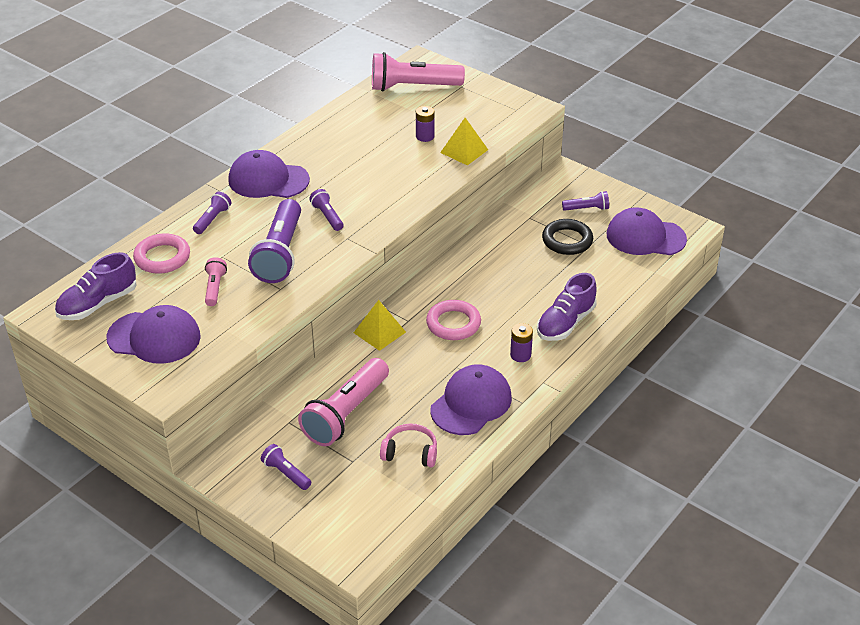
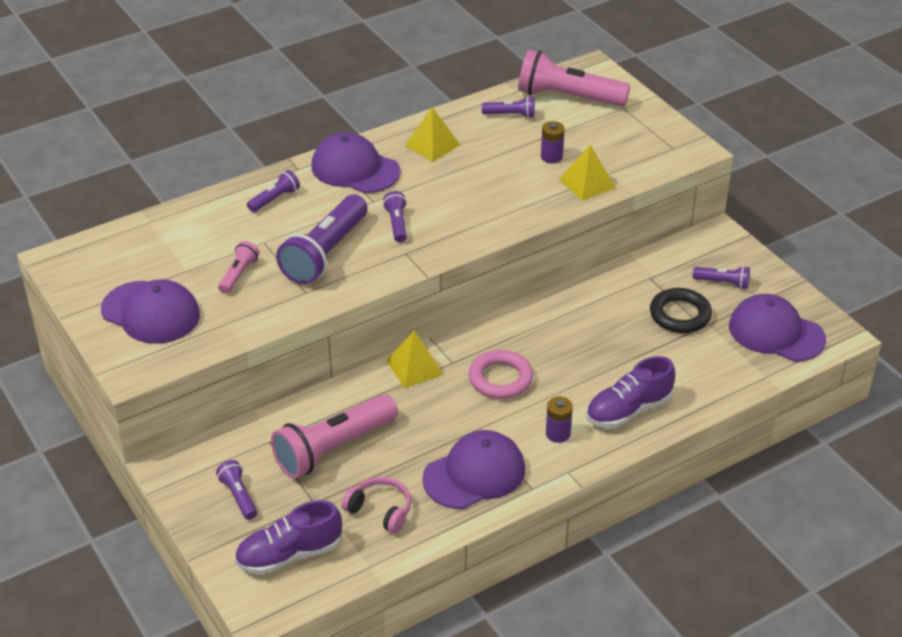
camera: 20 degrees right, 0 degrees up
purple shoe [55,252,137,320] -> purple shoe moved to [235,500,342,575]
pink ring [133,233,190,274] -> none
none -> yellow pyramid [405,107,460,162]
none -> purple flashlight [482,96,535,118]

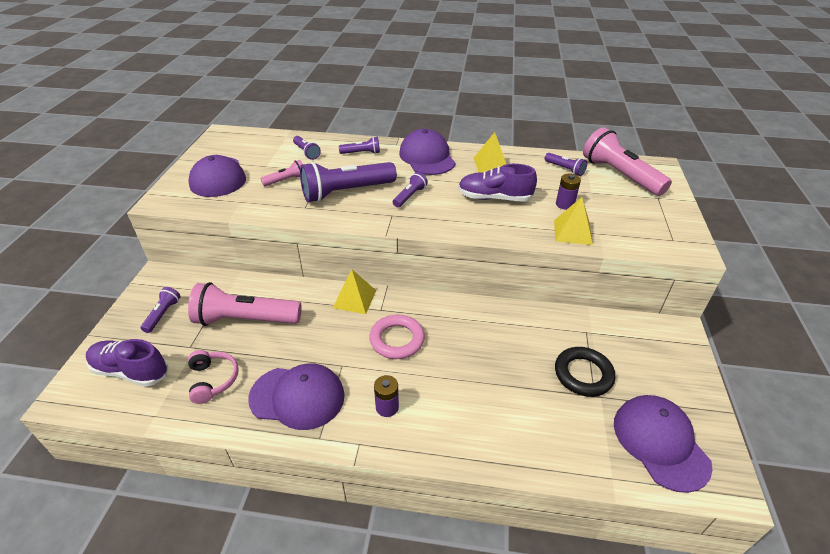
camera: 40 degrees right, 0 degrees up
purple shoe [586,356,675,428] -> purple shoe moved to [458,164,537,202]
purple flashlight [693,266,750,289] -> purple flashlight moved to [293,136,321,160]

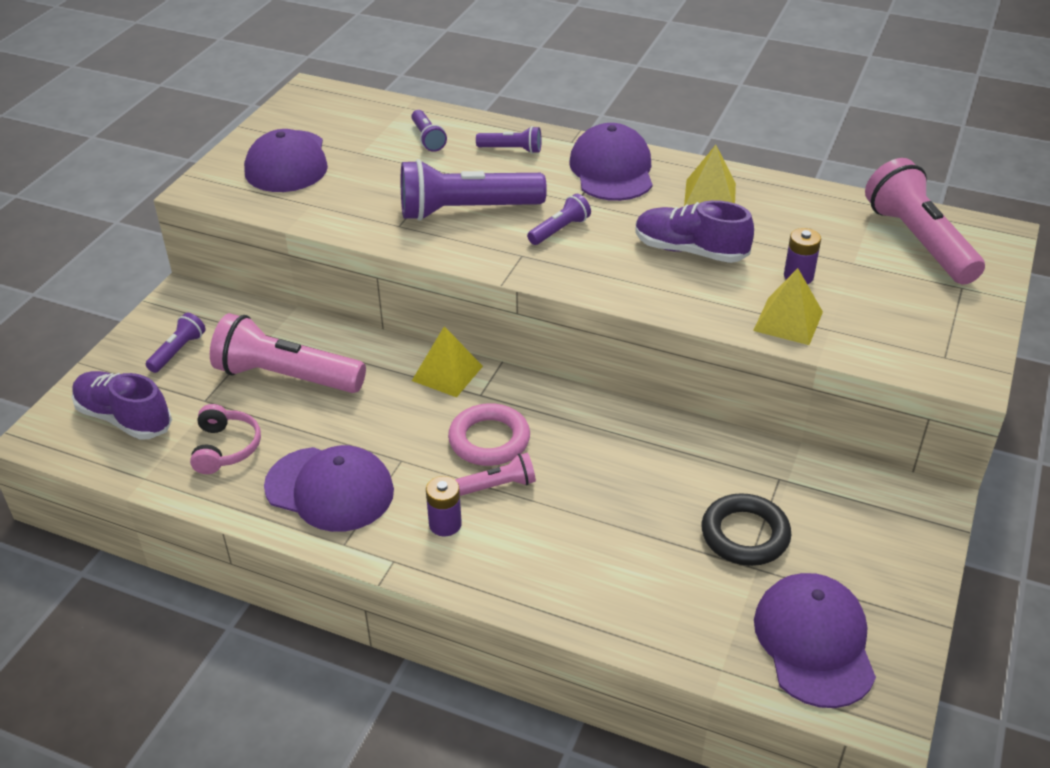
camera: 15 degrees right, 0 degrees up
pink flashlight [260,160,303,186] -> pink flashlight moved to [455,453,536,496]
purple flashlight [545,153,587,176] -> none

